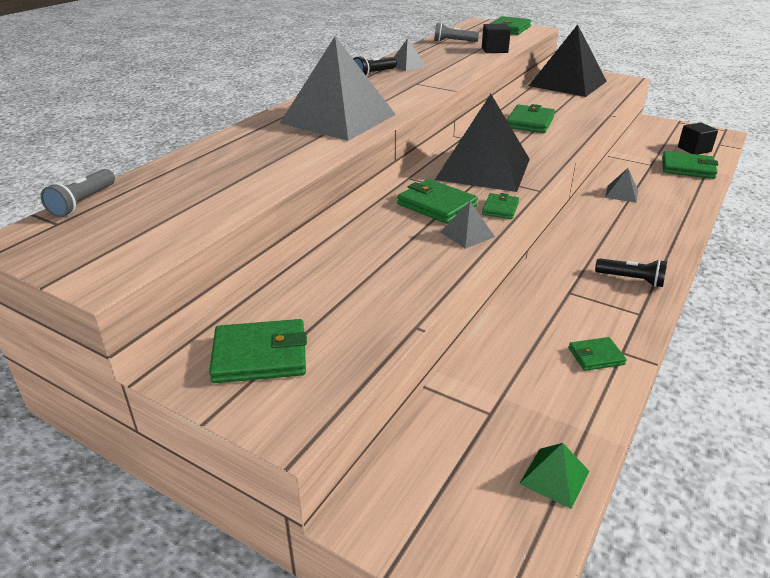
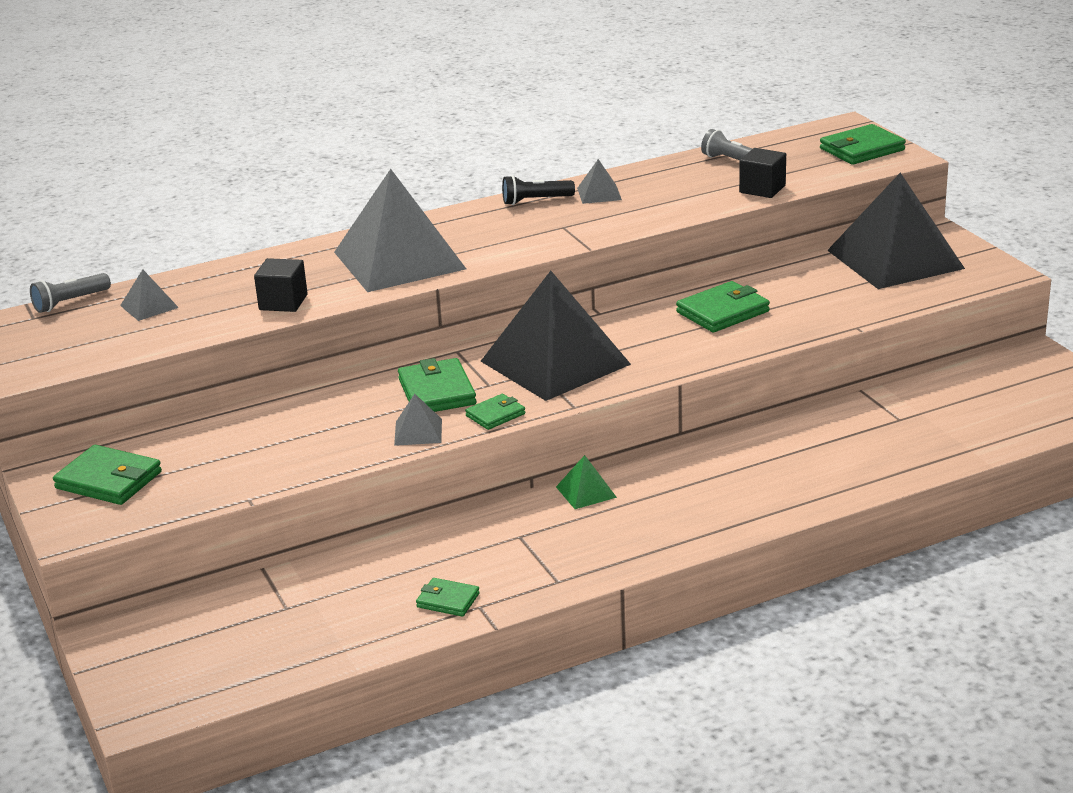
camera: 35 degrees right, 5 degrees down
green pyramid [519,443,590,509] -> green pyramid moved to [556,455,617,509]
black flashlight [595,258,667,287] -> none
grey pyramid [605,168,638,203] -> grey pyramid moved to [120,269,179,321]
green wallet [662,151,718,179] -> none
black cube [678,122,718,155] -> black cube moved to [254,258,308,312]

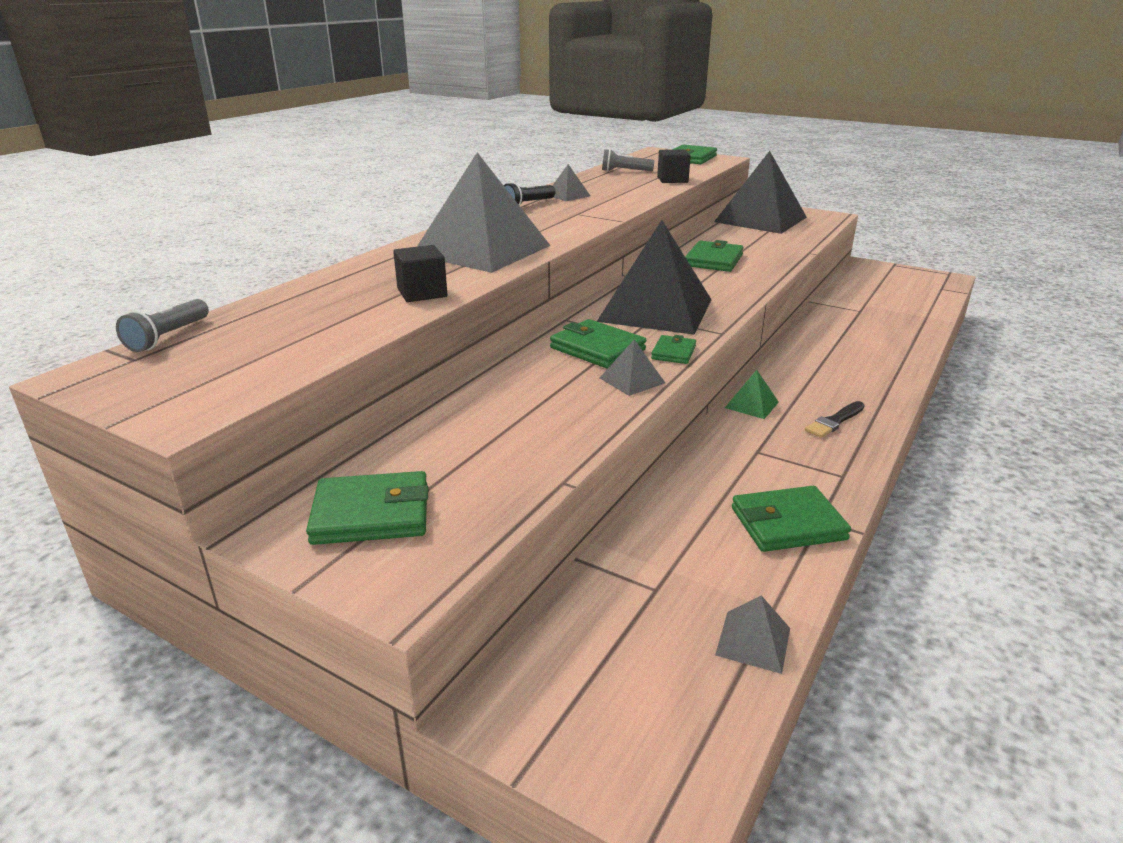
camera: 35 degrees left, 0 degrees up
grey pyramid [120,269,179,321] -> grey pyramid moved to [715,595,790,674]
green wallet [416,578,480,617] -> green wallet [732,486,851,552], size x1.69
none -> black brush [805,401,865,438]

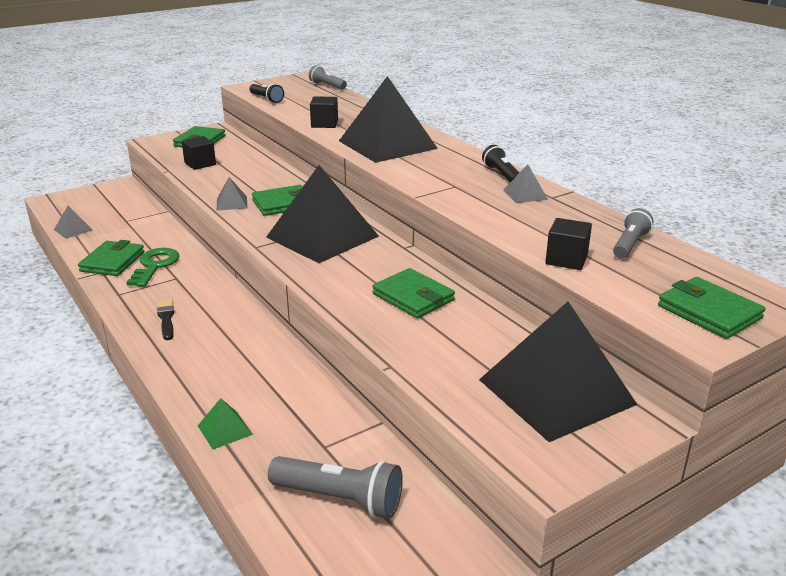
camera: 115 degrees right, 0 degrees up
grey pyramid [417,152,551,273] -> black pyramid [339,76,438,163]
green wallet [651,335,696,364] -> none
green pyramid [725,370,779,419] -> green pyramid moved to [198,398,253,450]
none -> green key [126,248,179,287]
none -> black cube [182,136,216,170]
none -> black flashlight [250,84,284,103]
none -> grey flashlight [268,456,403,519]

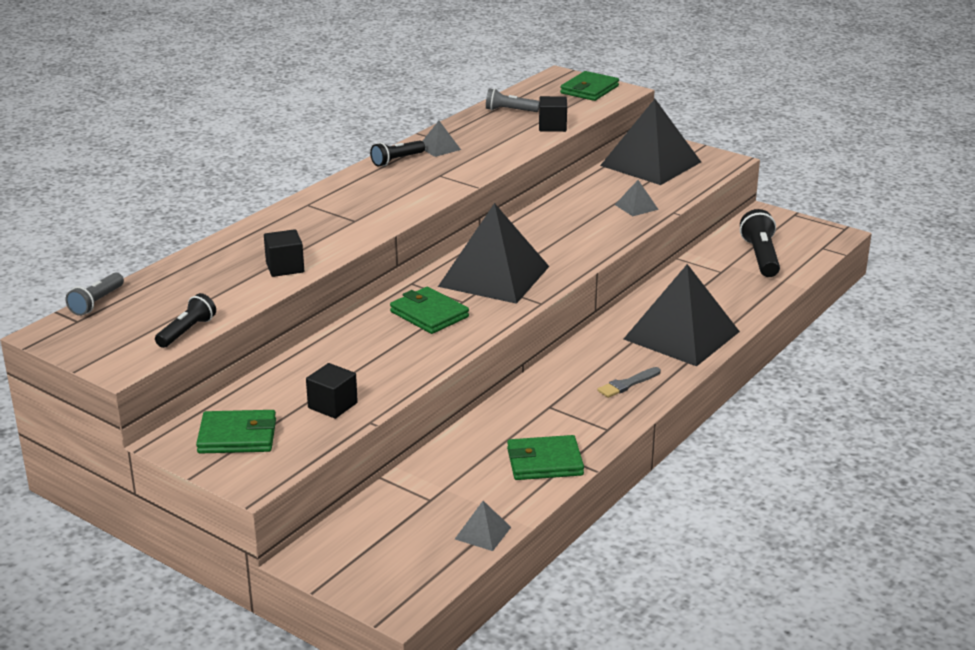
camera: 110 degrees left, 0 degrees up
green key [126,248,179,287] -> none
black brush [157,299,174,340] -> grey brush [597,367,661,398]
green pyramid [198,398,253,450] -> none
grey pyramid [217,177,247,211] -> grey pyramid moved to [615,180,659,216]
grey flashlight [268,456,403,519] -> black flashlight [740,209,780,277]
black pyramid [339,76,438,163] -> black pyramid moved to [624,264,740,366]
green wallet [372,268,455,318] -> none

